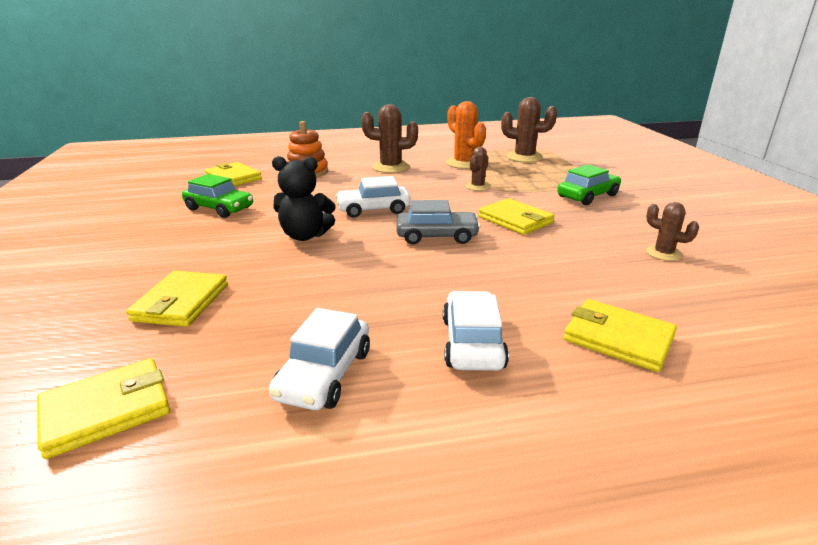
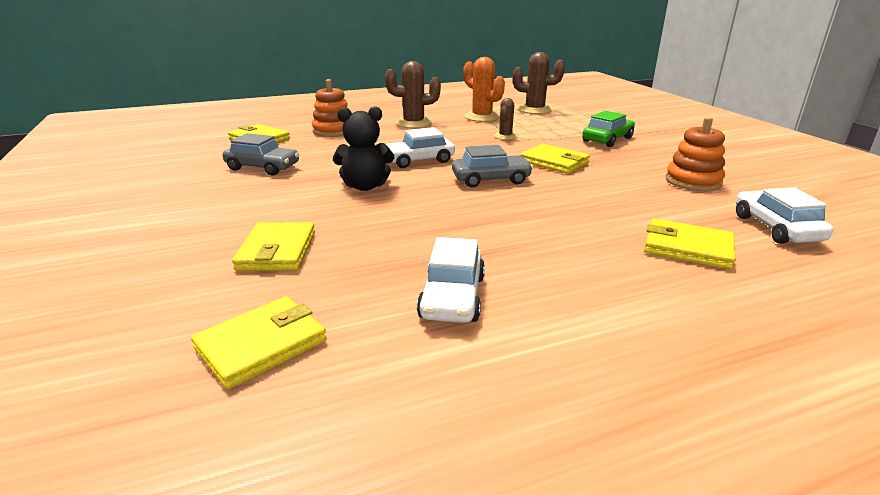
camera: 10 degrees left, 0 degrees up
green car [182,174,253,218] -> grey car [223,133,299,176]
white car [443,291,509,371] -> white car moved to [736,187,833,244]
brown cactus [646,202,699,261] -> orange stacking toy [665,117,725,191]

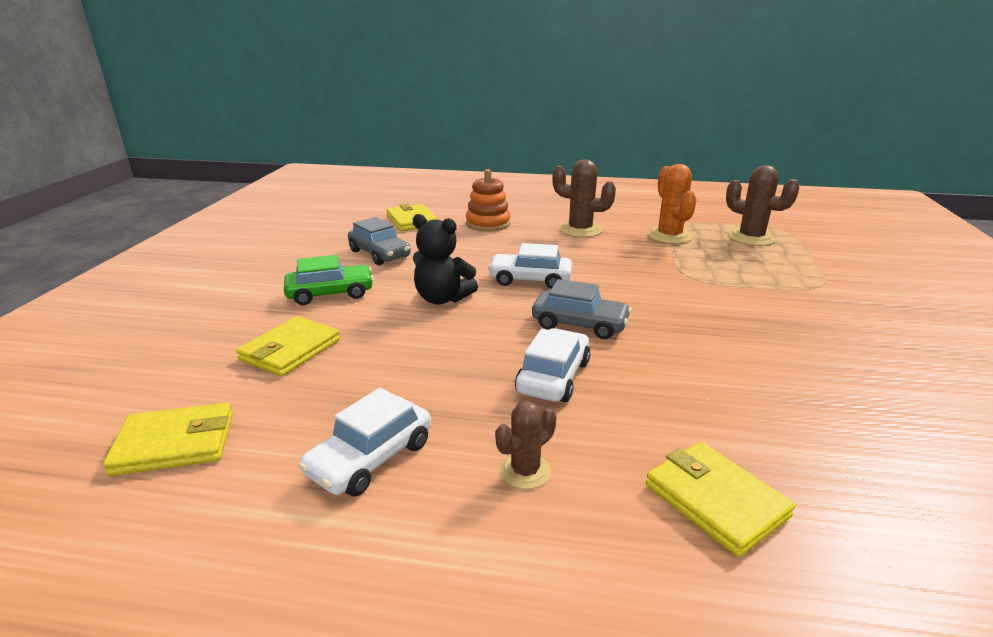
camera: 30 degrees right, 0 degrees up
brown cactus [494,98,517,140] -> brown cactus moved to [495,401,557,489]
yellow wallet [520,144,590,174] -> none
green car [582,111,635,147] -> green car moved to [284,255,374,305]
orange stacking toy [665,117,725,191] -> none
white car [736,187,833,244] -> white car moved to [515,328,590,402]

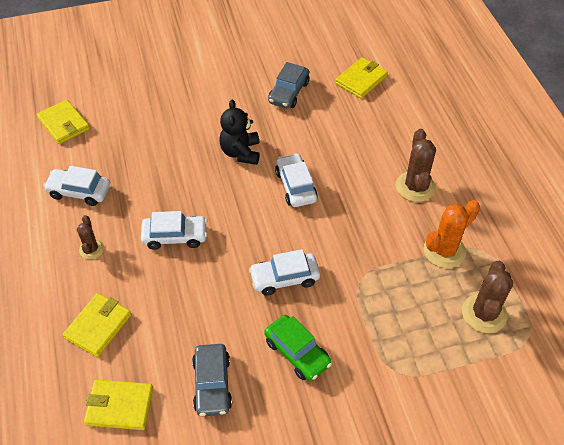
camera: 65 degrees right, 25 degrees up
yellow wallet [236,316,340,377] -> yellow wallet moved to [84,379,153,430]
green car [284,255,374,305] -> green car moved to [264,315,332,381]
orange stacking toy [466,169,511,232] -> none
brown cactus [495,401,557,489] -> brown cactus turned 60 degrees clockwise [77,215,104,259]
grey car [532,279,632,339] -> grey car moved to [192,344,232,417]
none -> white car [249,249,320,296]

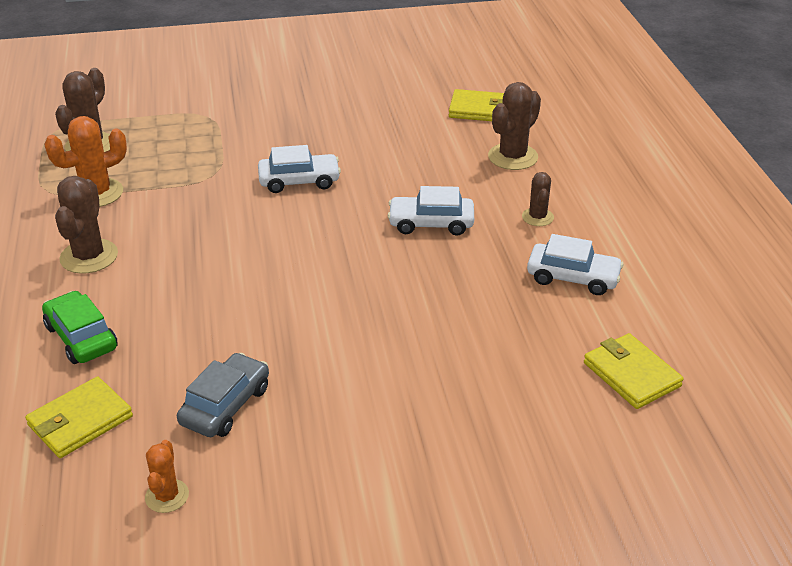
camera: 175 degrees left, 15 degrees down
yellow wallet [63,293,131,357] -> brown cactus [488,82,541,170]
grey car [192,344,232,417] -> none
black teddy bear [219,99,260,165] -> none
green car [264,315,332,381] -> green car moved to [42,291,118,364]
white car [275,153,318,207] -> none
none -> orange cactus [145,440,189,513]

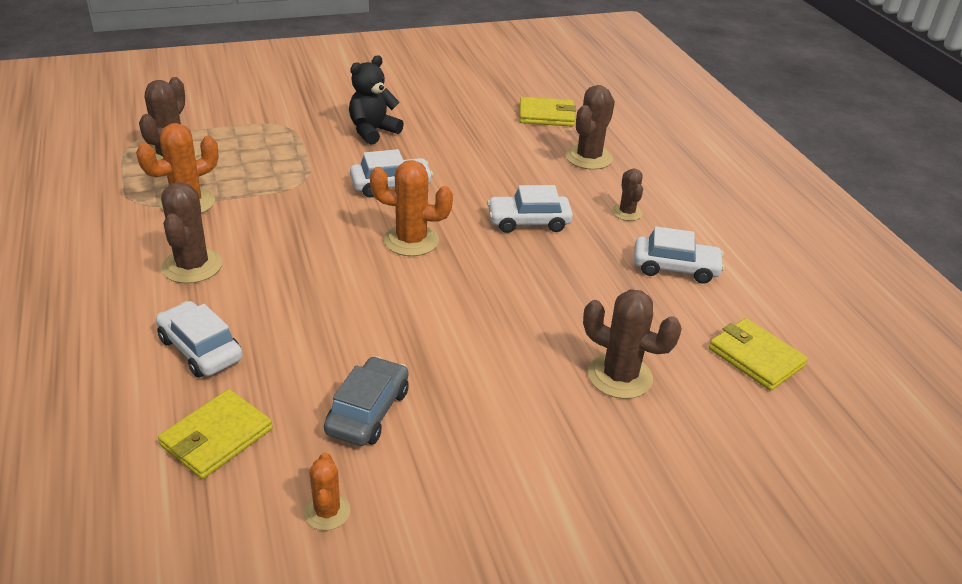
camera: 10 degrees left, 0 degrees up
green car [42,291,118,364] -> white car [156,301,243,377]
none -> black teddy bear [349,55,404,145]
none -> orange cactus [370,160,453,256]
none -> brown cactus [583,289,682,399]

